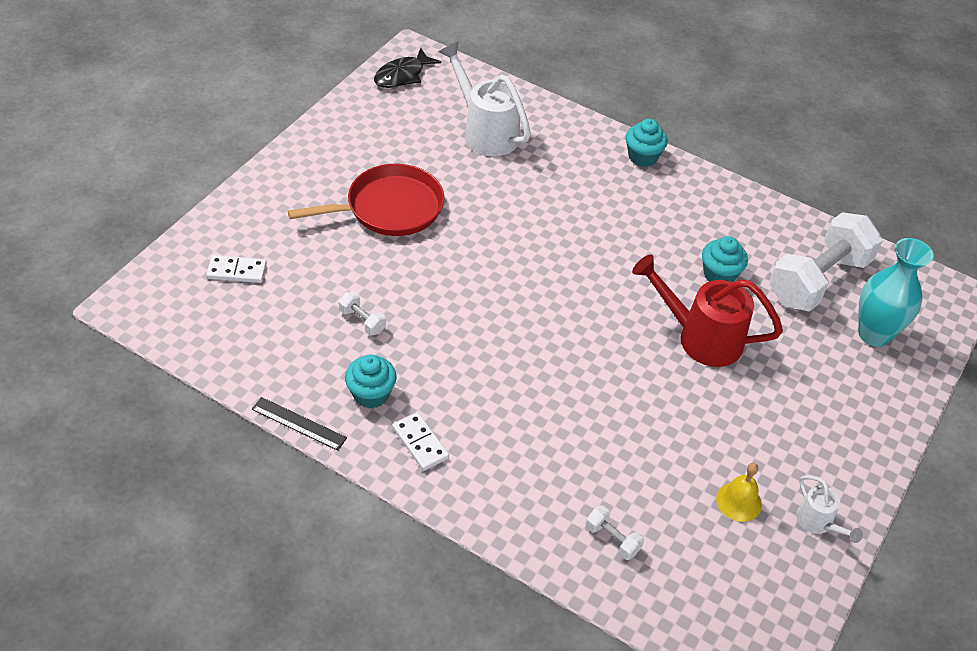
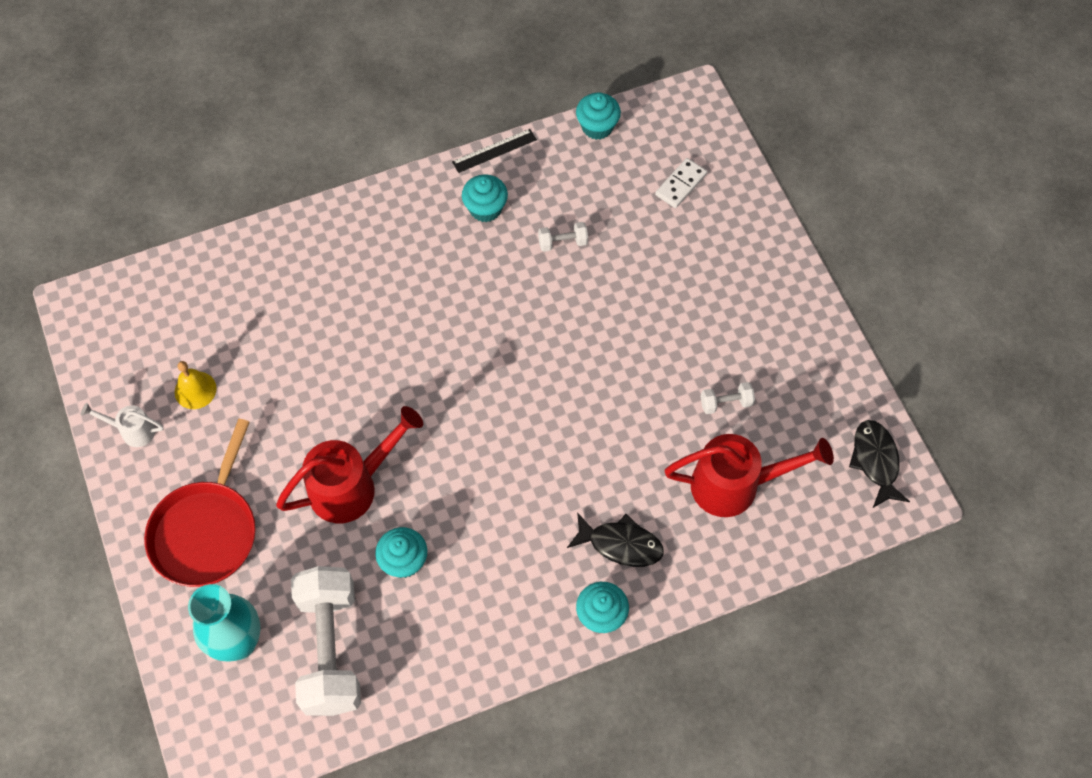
camera: 130 degrees right, 15 degrees up
red pan [288,164,445,236] -> red pan moved to [144,419,256,587]
white domino [392,412,449,471] -> none
white watering can [439,41,531,157] -> red watering can [664,434,834,517]
white dumbbell [586,505,644,560] -> white dumbbell moved to [700,382,755,414]
none -> black fish [567,512,664,567]
none -> turquoise cupcake [576,92,621,140]

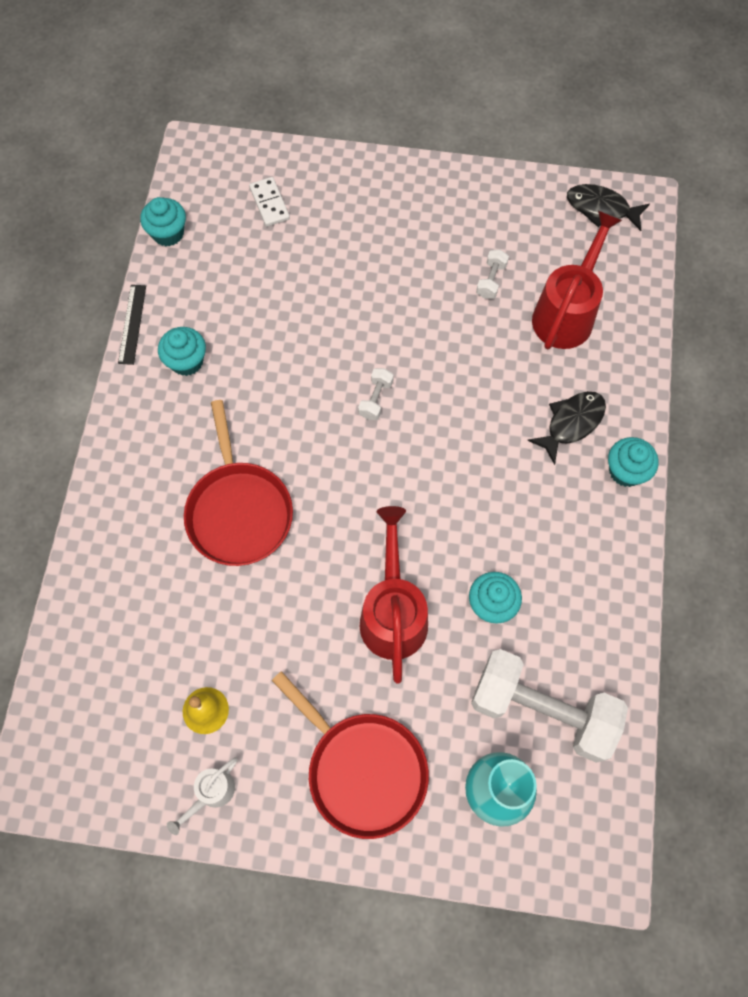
camera: 60 degrees left, 5 degrees up
white dumbbell [538,222,588,252] -> white dumbbell moved to [358,368,394,420]
none -> red pan [184,400,293,566]

